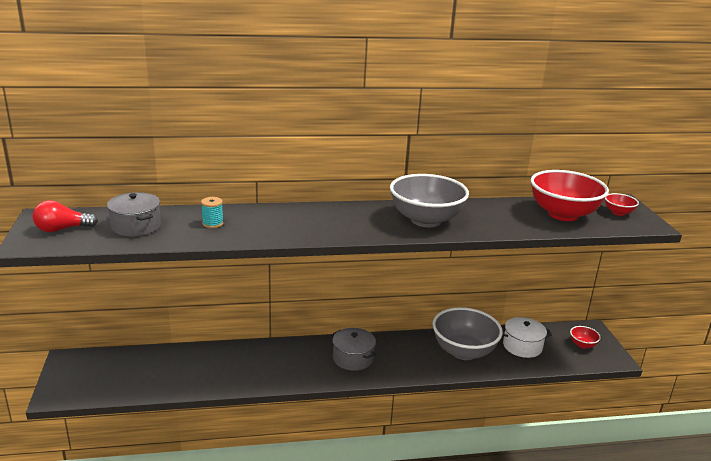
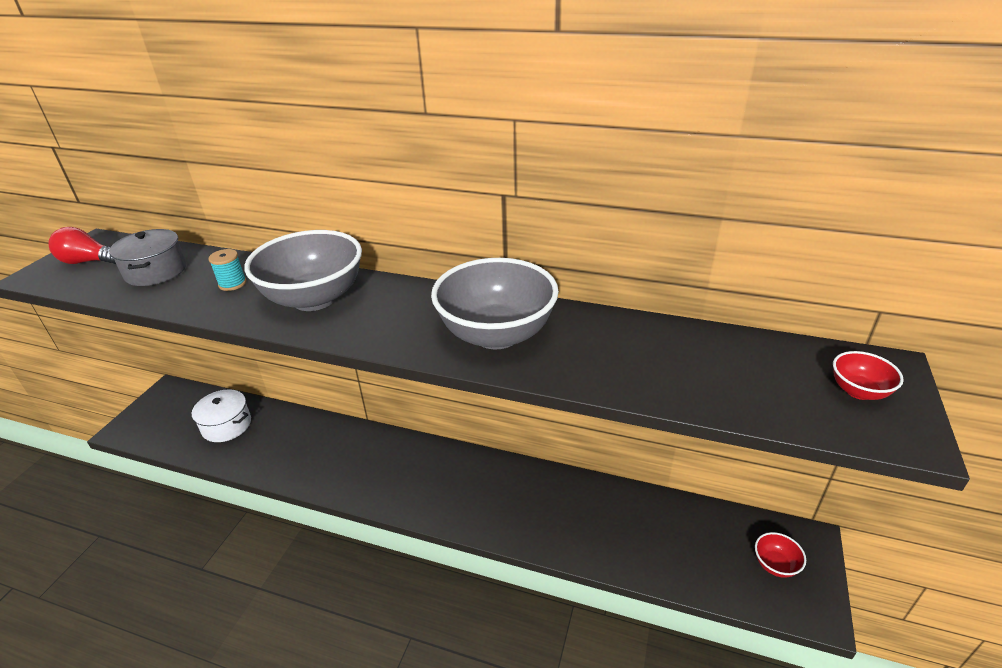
camera: 30 degrees right, 10 degrees up
grey pot [332,328,376,371] -> none
grey bowl [432,307,503,360] -> grey bowl moved to [244,230,362,311]
white pot [502,317,551,358] -> white pot moved to [192,389,251,442]
red bowl [530,170,609,221] -> none

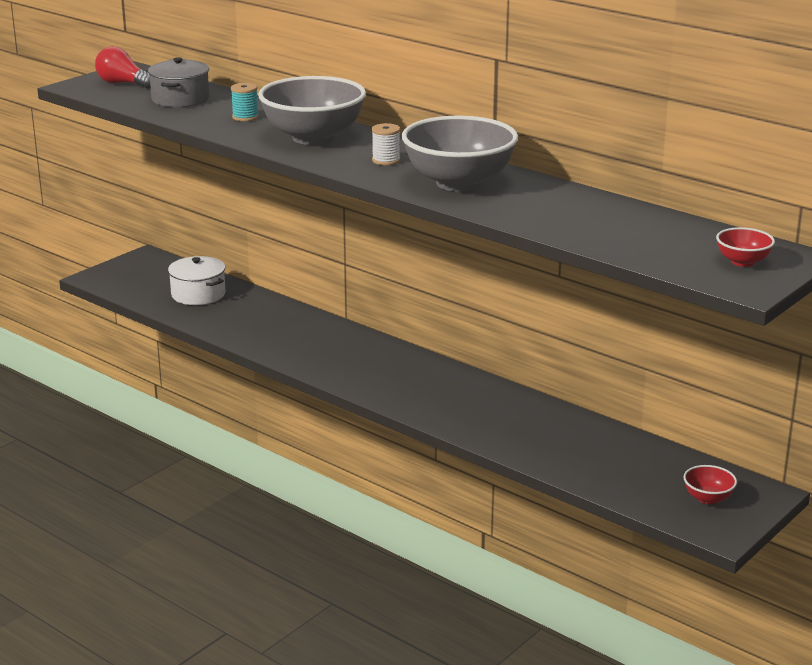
camera: 20 degrees right, 10 degrees down
none -> white spool [372,123,400,165]

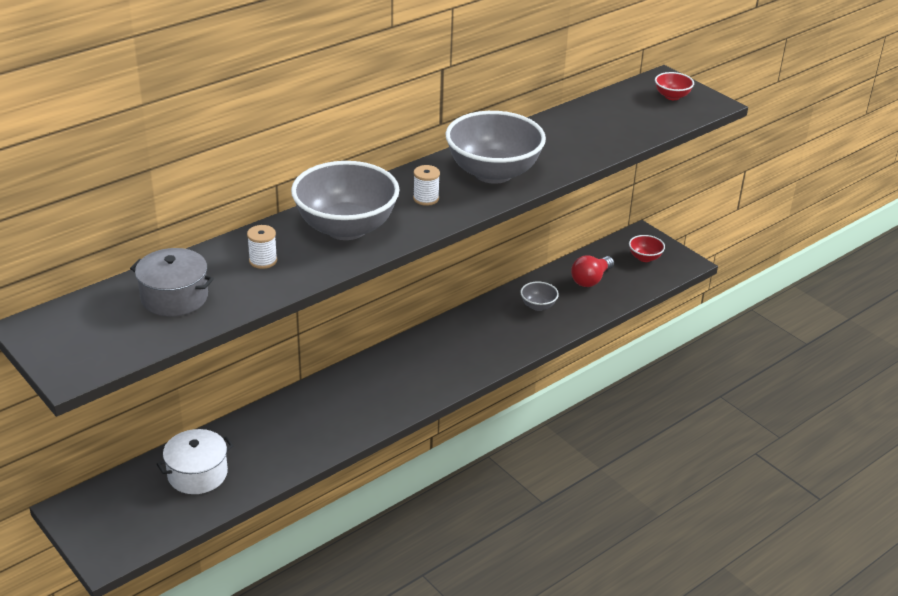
camera: 80 degrees left, 10 degrees up
red light bulb [95,47,151,89] -> red light bulb moved to [571,255,614,287]
turquoise spool [231,83,259,121] -> white spool [247,225,277,269]
none -> grey bowl [520,281,559,311]

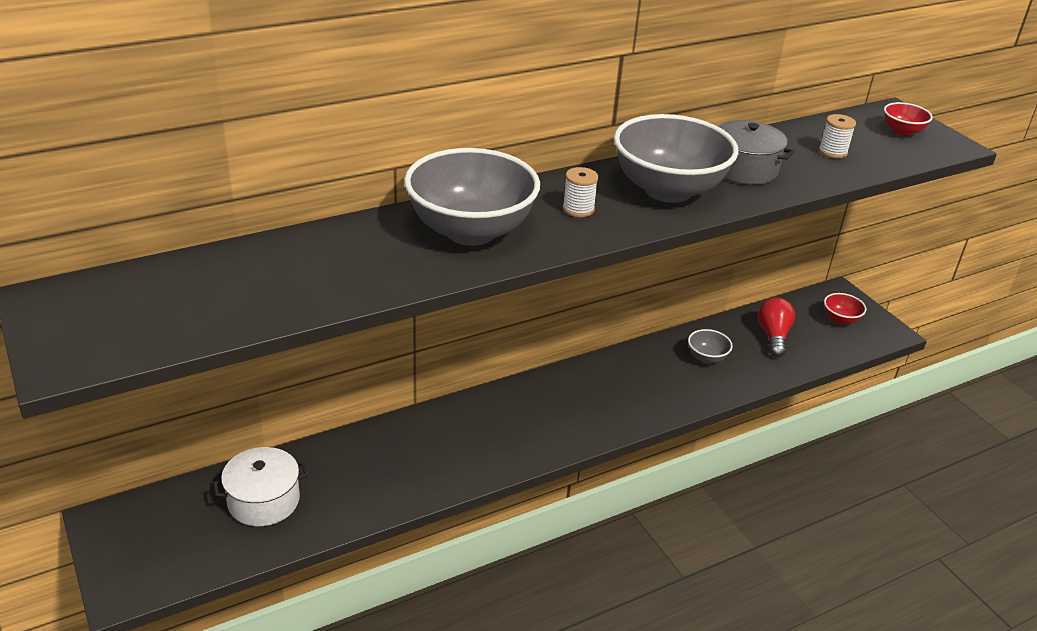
camera: 10 degrees right, 0 degrees up
grey pot [130,248,214,317] -> grey pot moved to [718,120,794,185]
white spool [247,225,277,269] -> white spool moved to [819,114,856,159]
red light bulb [571,255,614,287] -> red light bulb turned 135 degrees clockwise [758,298,795,357]

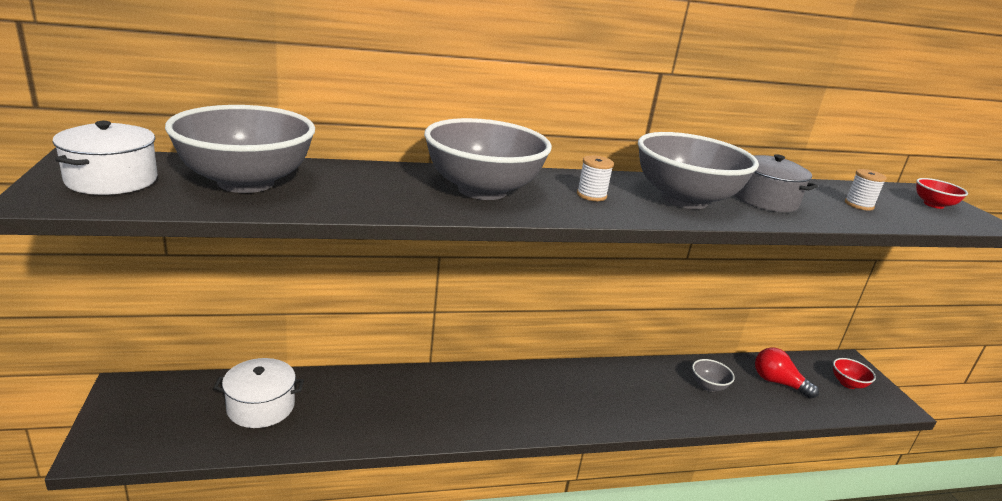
camera: 15 degrees right, 10 degrees down
red light bulb [758,298,795,357] -> red light bulb turned 75 degrees counterclockwise [755,347,819,399]
none -> white pot [53,121,158,195]
none -> grey bowl [165,105,315,193]

